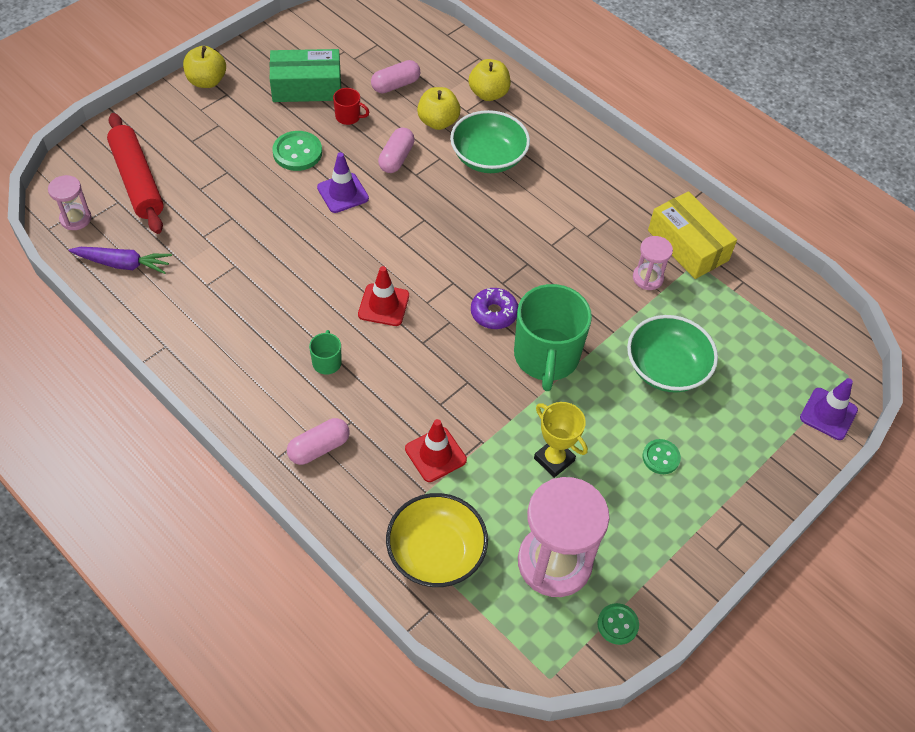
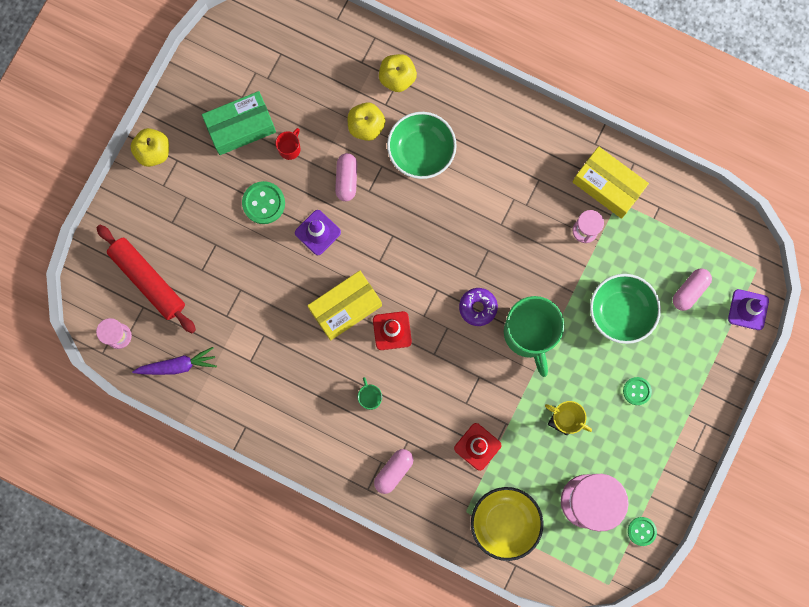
camera: 15 degrees left, 25 degrees up
red mug [333,88,369,125] -> red mug turned 60 degrees counterclockwise [275,128,301,160]
pink capsule [371,60,420,94] -> pink capsule moved to [673,269,712,311]
none -> yellow box [307,271,382,341]

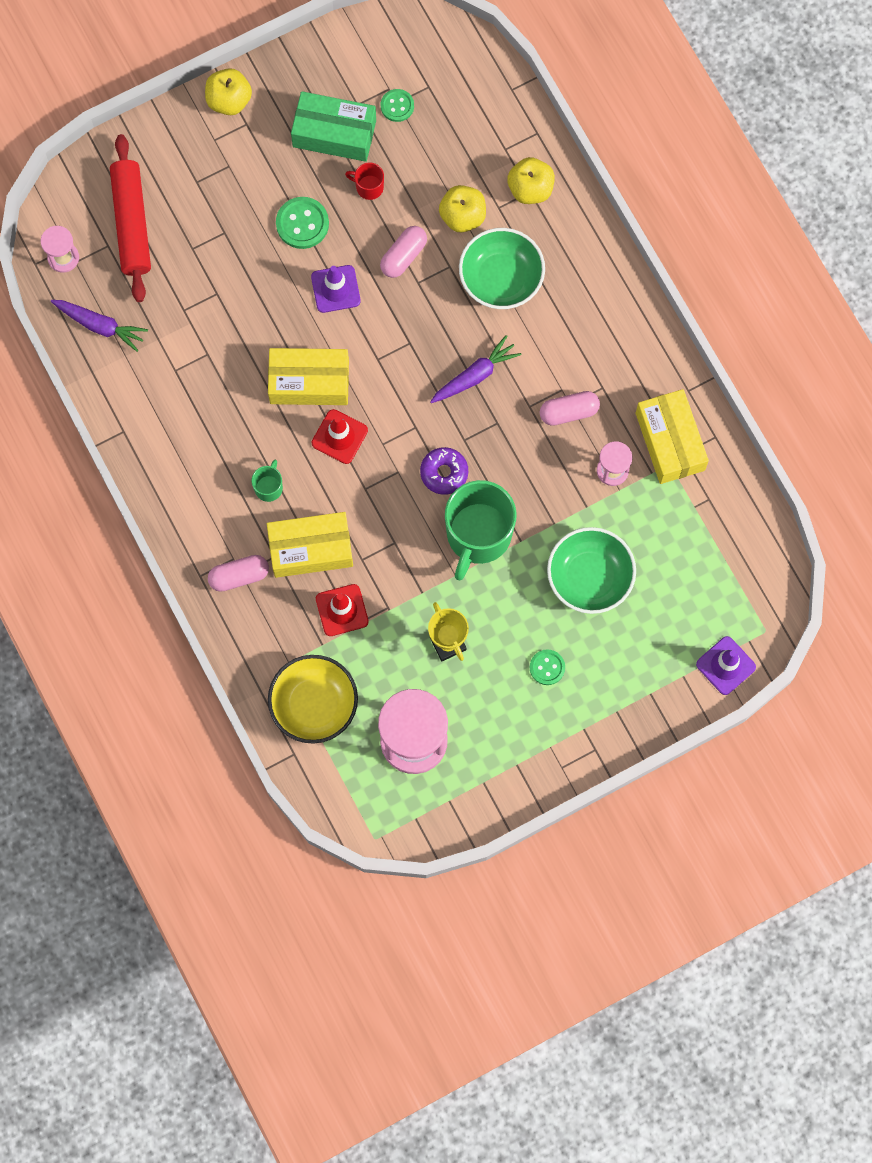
camera: 35 degrees right, 5 degrees down
red mug [275,128,301,160] -> red mug turned 135 degrees counterclockwise [345,163,384,200]
green button [628,517,657,546] -> green button moved to [381,89,414,122]
pink capsule [673,269,712,311] -> pink capsule moved to [540,391,600,426]
none -> yellow box [267,512,353,578]
none -> purple carrot [430,335,521,403]

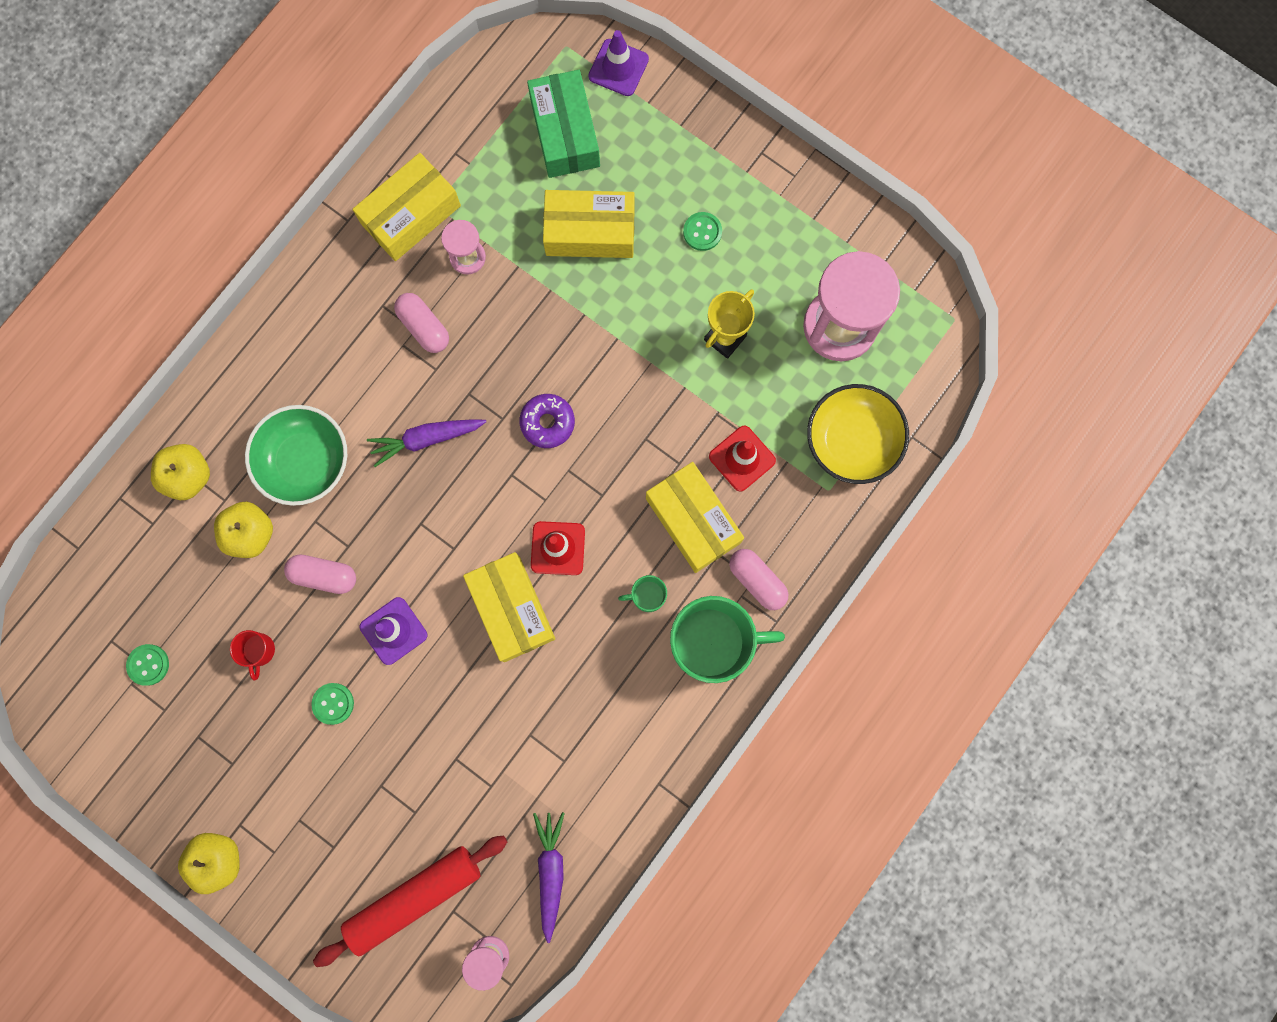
camera: 115 degrees left, 5 degrees up
green button [276,197,329,249] -> green button [311,683,354,725], size x0.64
green box [291,91,376,162] -> green box moved to [527,70,600,178]
purple carrot [430,335,521,403] -> purple carrot turned 45 degrees counterclockwise [367,419,486,467]
green mug [445,480,517,581] -> green mug moved to [670,596,785,683]
green bowl [547,527,636,614] -> yellow box [543,190,635,258]

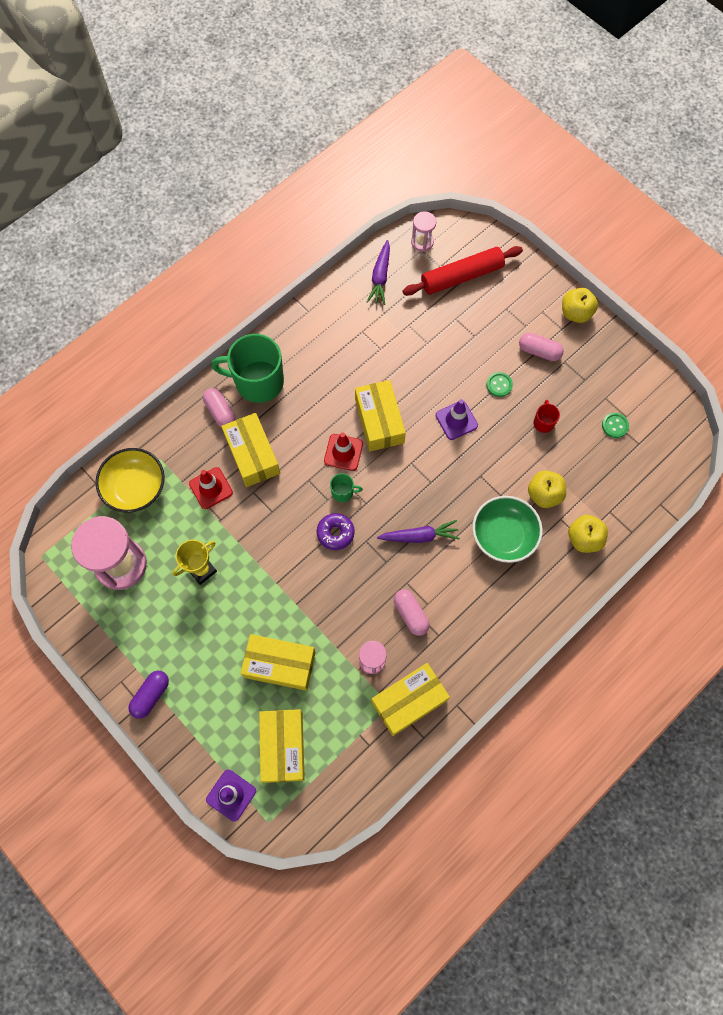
camera: 170 degrees left, 10 degrees down
pink capsule [284,555,356,594] -> pink capsule moved to [519,333,564,361]
green box [527,70,600,178] -> yellow box [259,709,305,783]
green mug [618,575,667,612] -> green mug moved to [330,473,363,502]
green button [683,212,722,251] -> none
none -> purple capsule [128,671,169,719]

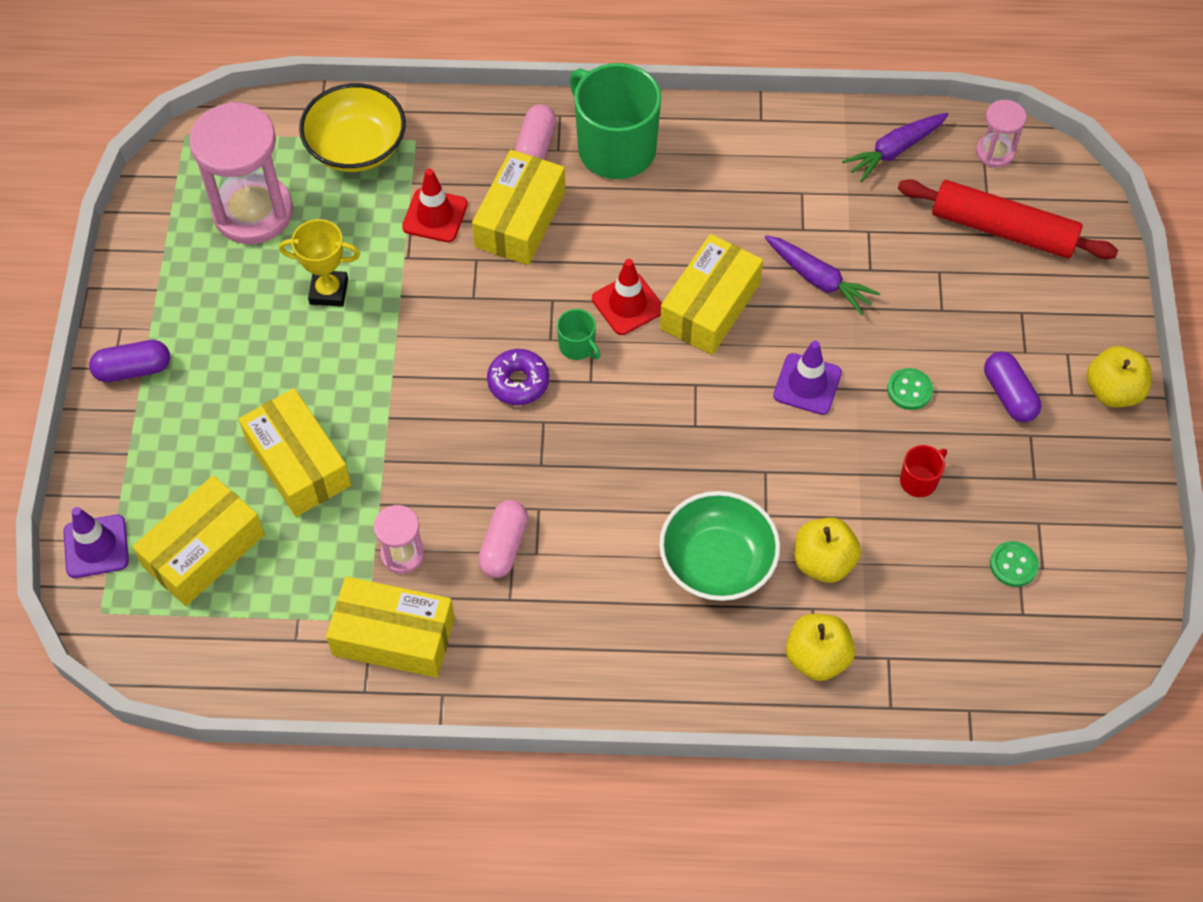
camera: 45 degrees right, 10 degrees down
purple carrot [377,520,460,543] -> purple carrot moved to [765,235,880,315]
pink capsule [519,333,564,361] -> purple capsule [984,351,1041,422]

